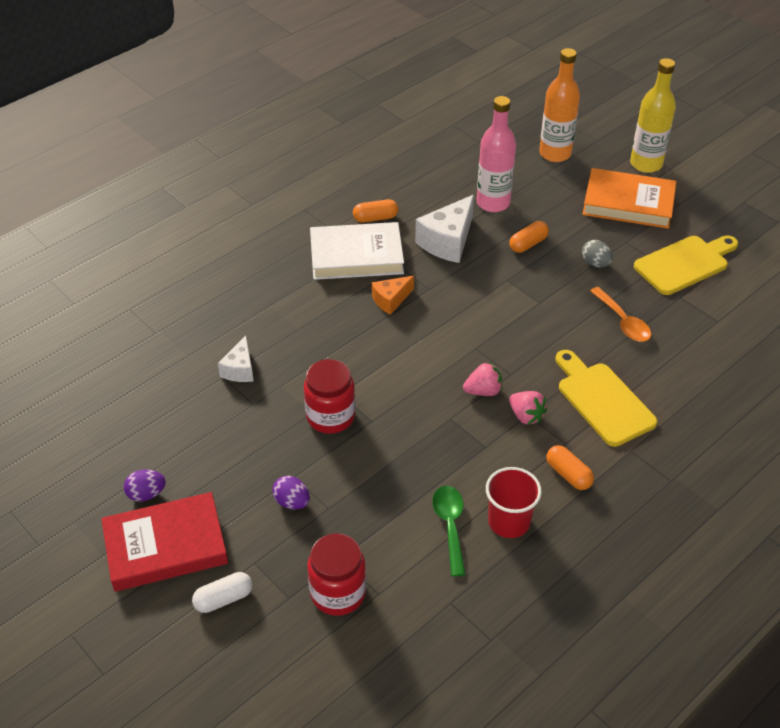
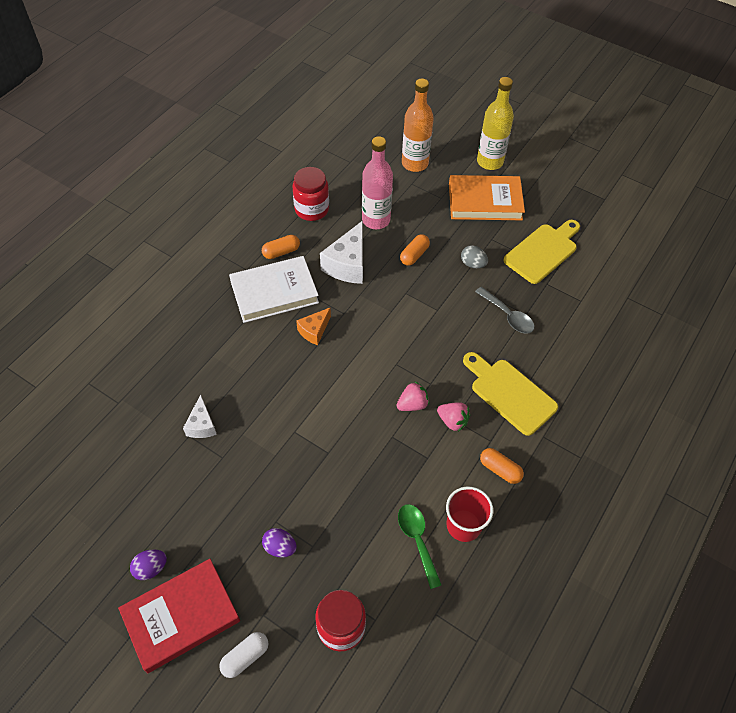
camera: 15 degrees left, 10 degrees up
red jar [304,359,356,434] -> red jar moved to [292,167,329,221]
orange spoon [590,287,651,342] -> grey spoon [475,287,535,334]

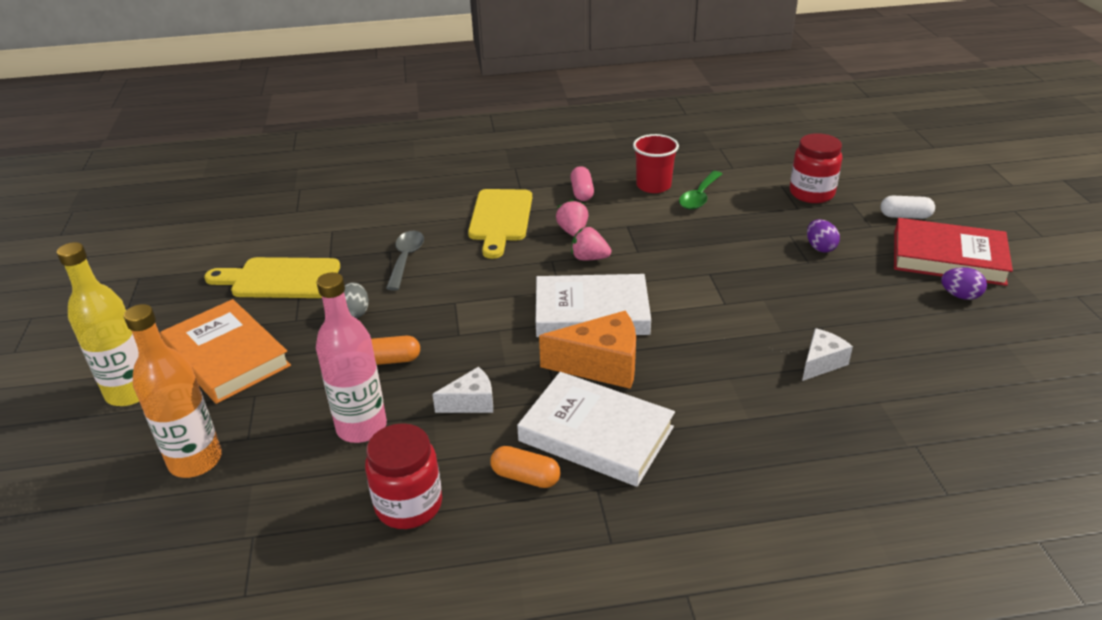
camera: 130 degrees left, 20 degrees down
orange cheese [296,307,331,345] -> orange cheese [539,311,636,389], size x1.70
white cheese [320,221,363,284] -> white cheese [432,367,493,413], size x0.59
orange capsule [480,448,524,484] -> pink capsule [570,166,594,201]
none -> white book [536,274,651,337]

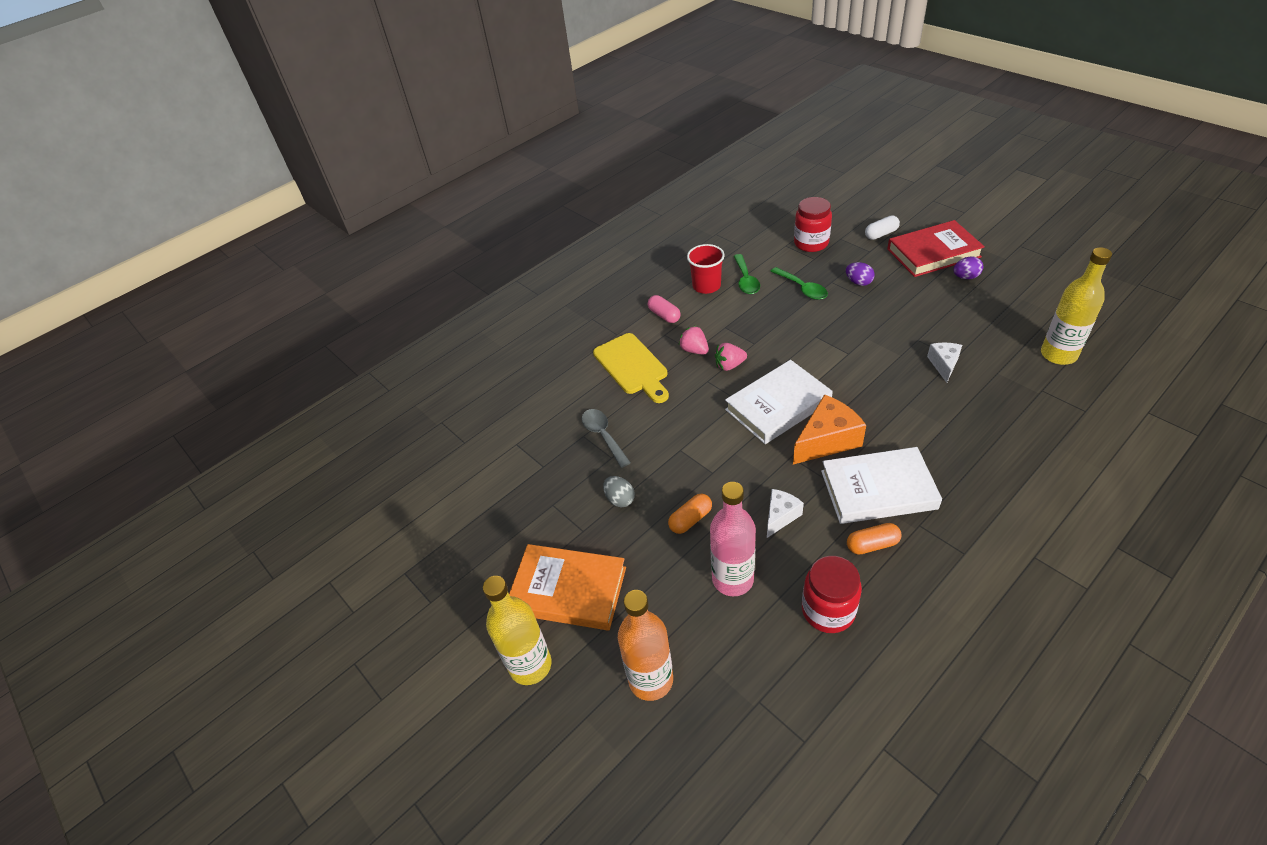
camera: 30 degrees left, 10 degrees up
yellow cutting board [204,257,340,298] -> none
none -> green spoon [770,267,828,300]
none -> yellow bottle [1041,247,1112,365]

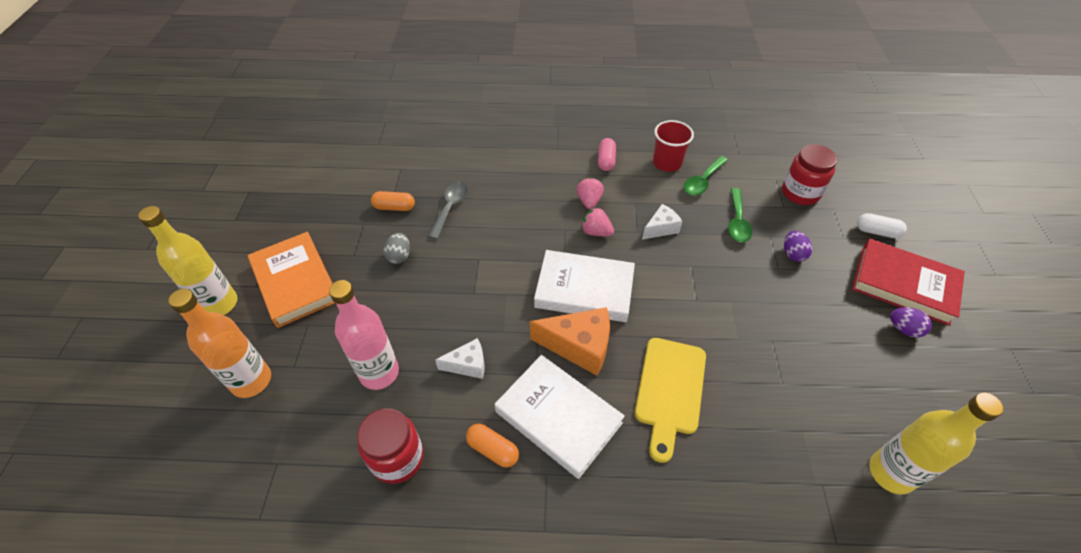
camera: 40 degrees right, 5 degrees up
yellow cutting board [593,333,669,403] -> yellow cutting board moved to [635,338,706,463]
orange capsule [668,494,712,534] -> orange capsule moved to [371,191,415,211]
white cheese [927,343,962,383] -> white cheese moved to [642,204,683,240]

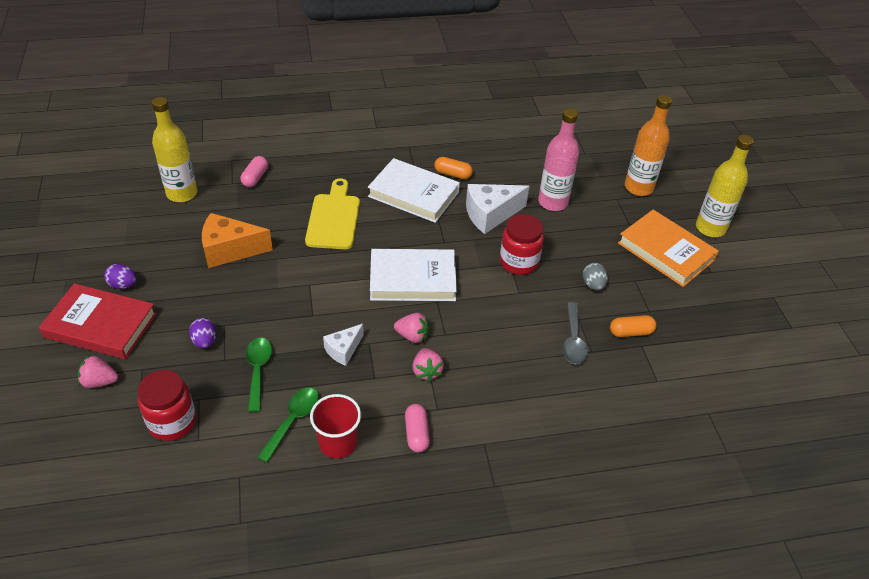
camera: 165 degrees right, 5 degrees down
red jar [357,408,424,484] -> red jar moved to [500,214,544,275]
white cheese [435,338,485,379] -> white cheese [466,184,529,234], size x1.70
orange cheese [530,307,610,376] -> orange cheese moved to [202,213,273,268]
white capsule [857,213,907,238] -> pink strawberry [78,355,118,388]
none -> pink capsule [241,156,268,187]

